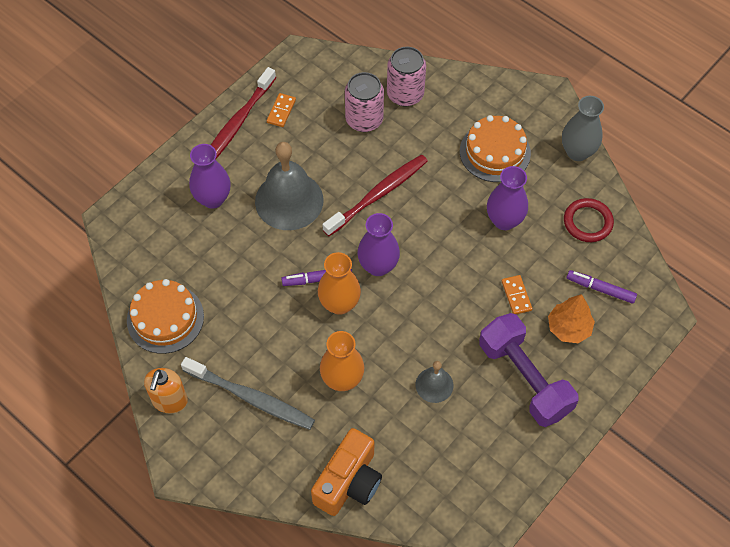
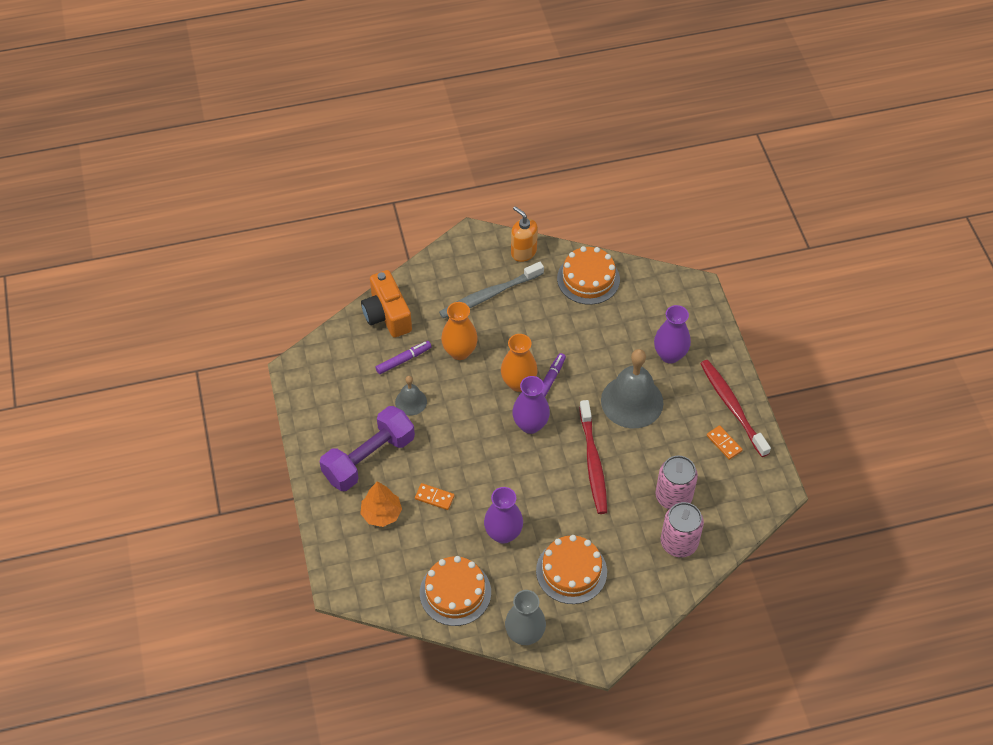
camera: 125 degrees right, 5 degrees down
purple dumbbell [479,313,578,427] -> purple dumbbell turned 45 degrees counterclockwise [320,406,415,491]
red ring [564,198,614,242] -> orange cake [420,556,491,626]
purple marker [567,270,637,304] -> purple marker moved to [375,341,432,374]

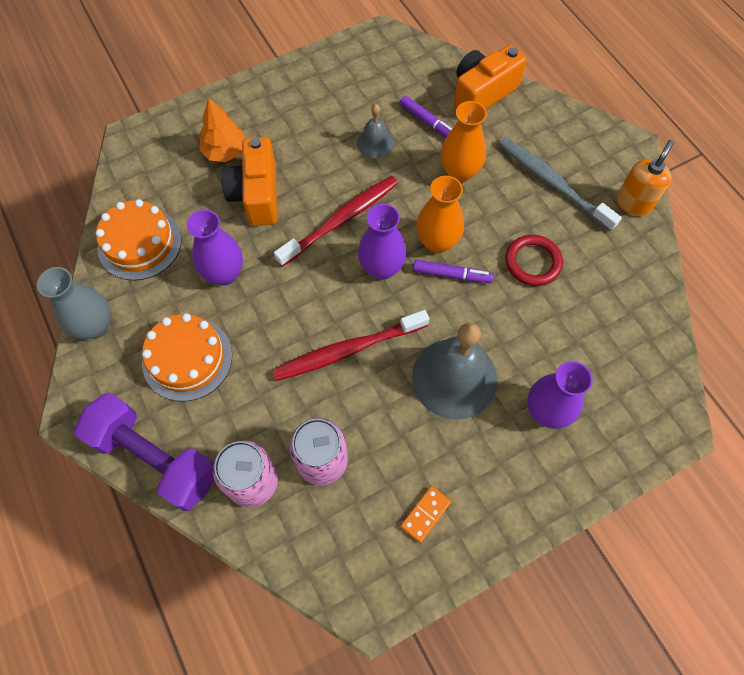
camera: 75 degrees right, 10 degrees up
purple dumbbell [320,406,415,491] -> purple dumbbell moved to [74,393,214,511]
orange domino [415,483,455,510] -> orange camera [222,137,277,226]
orange cake [557,246,620,305] -> none
red toothbrush [700,360,771,457] -> red toothbrush moved to [274,176,398,267]
none -> red ring [505,235,563,286]

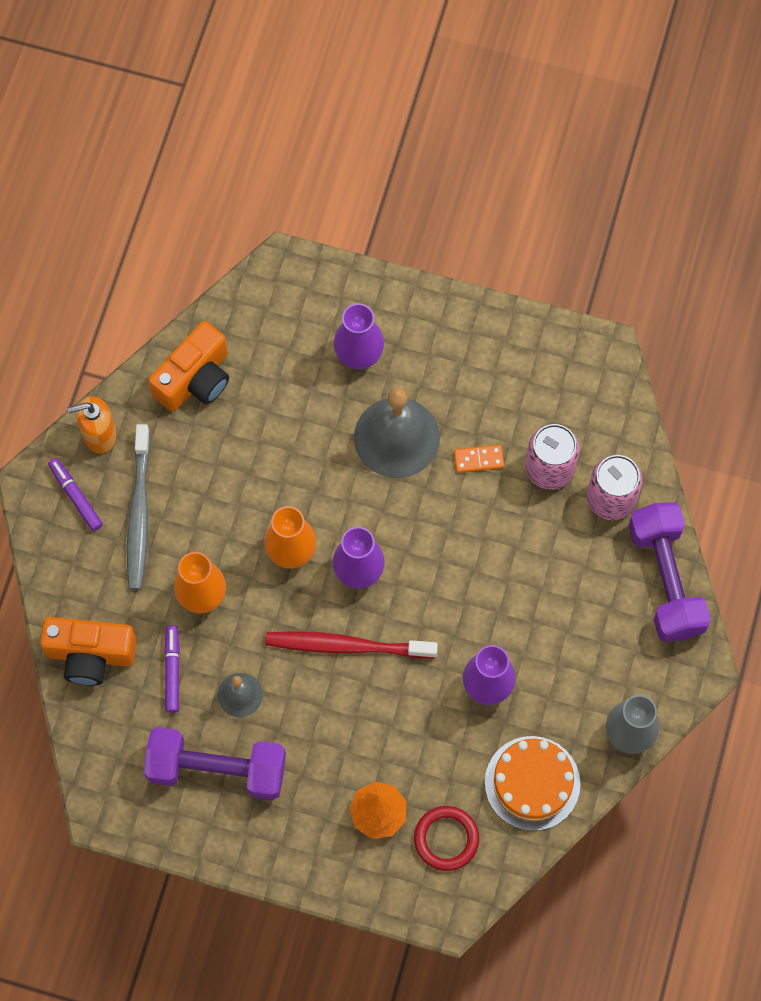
camera: 135 degrees left, 5 degrees up
orange cake [142,313,232,401] -> none
orange camera [222,137,277,226] -> orange camera moved to [148,321,229,412]
red toothbrush [272,310,429,381] -> none
orange domino [401,486,451,543] -> orange domino moved to [454,445,504,473]
purple marker [413,260,494,283] -> purple marker moved to [48,458,103,531]
red ring [505,235,563,286] -> red ring moved to [414,806,479,871]
none -> purple dumbbell [144,727,286,800]

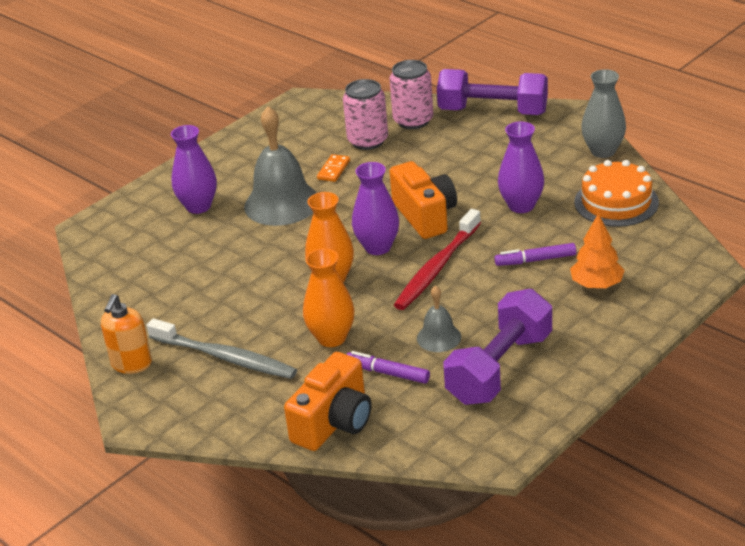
camera: 60 degrees left, 35 degrees down
purple marker [48,458,103,531] -> purple marker moved to [494,243,576,266]
orange camera [148,321,229,412] -> orange camera moved to [390,161,457,239]
red ring [414,806,479,871] -> none

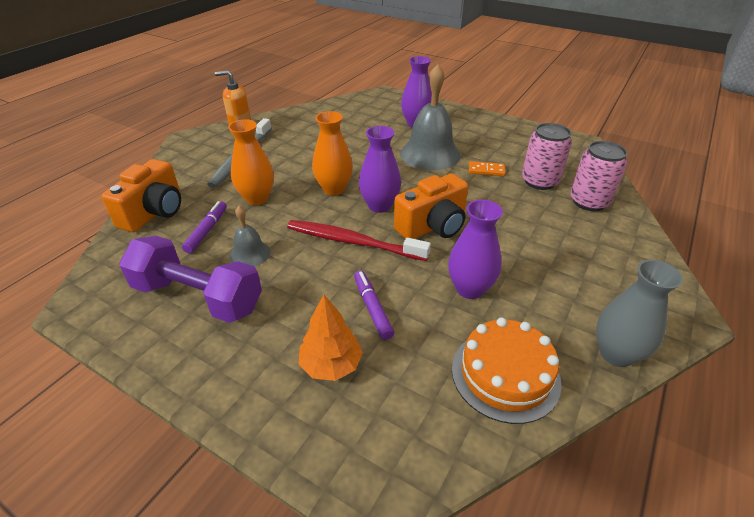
camera: 75 degrees right, 5 degrees up
orange camera [284,352,372,451] -> orange camera turned 90 degrees counterclockwise [101,159,181,232]
purple dumbbell [437,69,548,115] -> none

